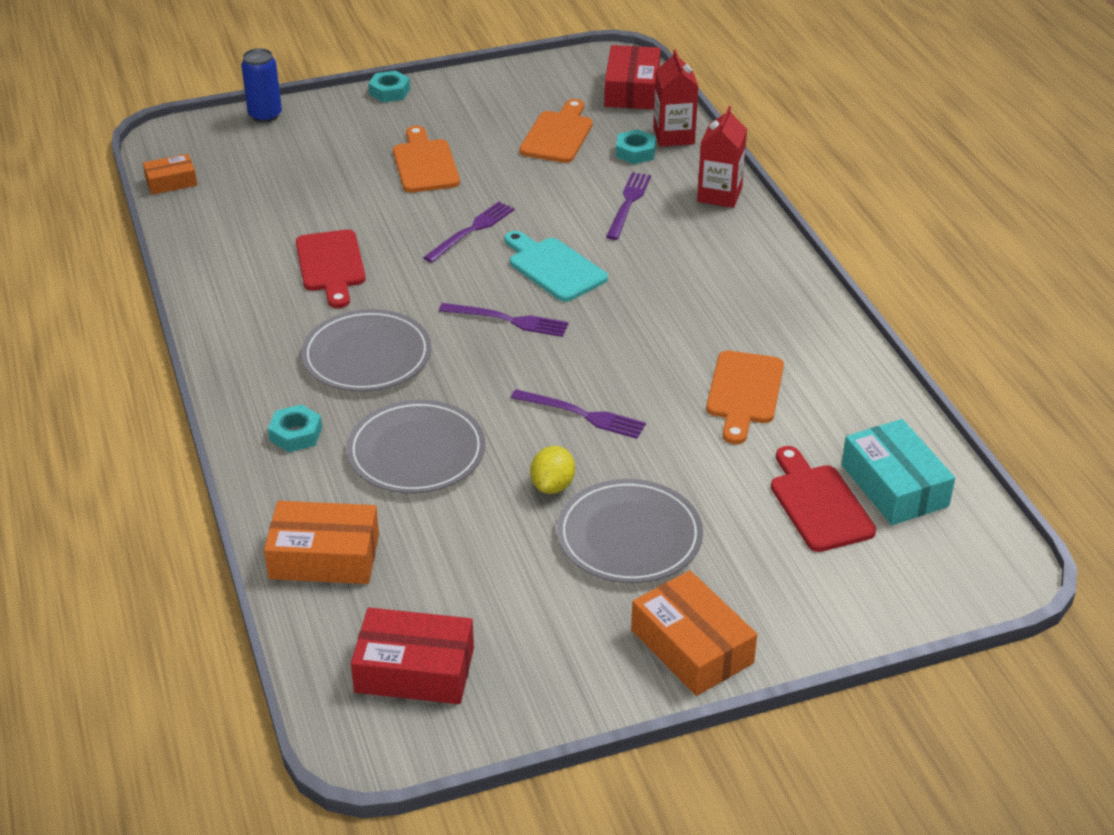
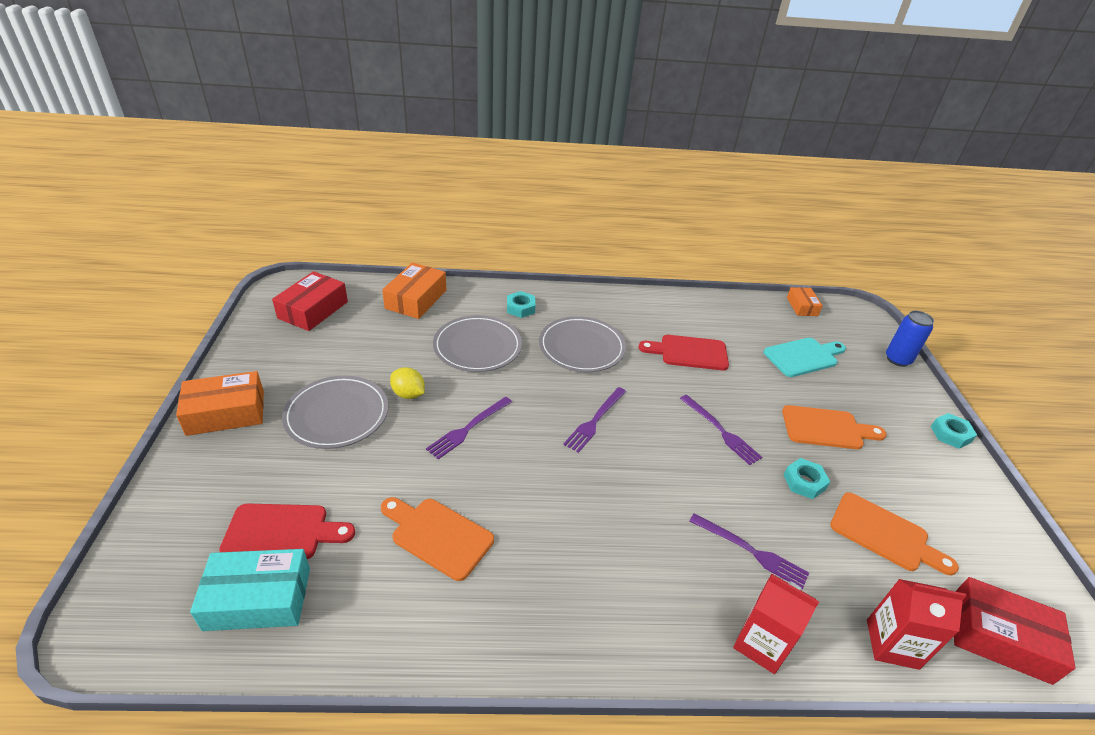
camera: 105 degrees right, 0 degrees up
turquoise cutting board [504,231,608,302] -> turquoise cutting board moved to [764,338,846,377]
turquoise nut [616,129,656,164] -> turquoise nut moved to [783,458,830,499]

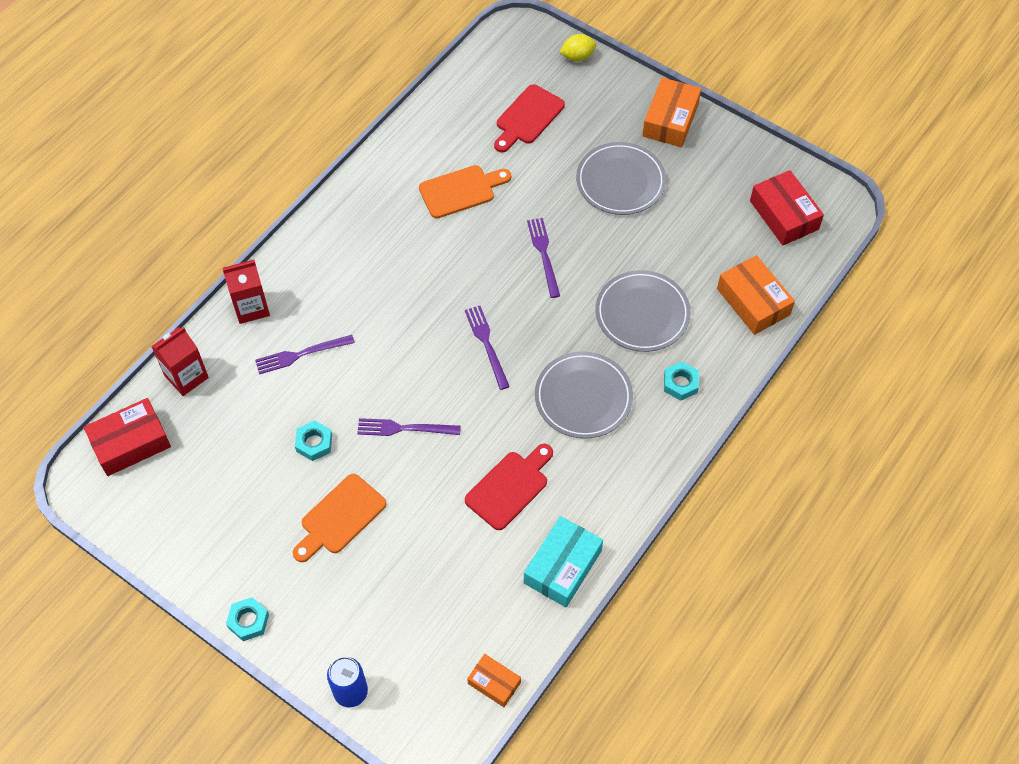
camera: 130 degrees right, 20 degrees up
turquoise box [190,549,310,631] -> turquoise box moved to [524,516,603,607]
yellow lemon [390,367,425,399] -> yellow lemon moved to [560,34,596,62]
turquoise cutting board [764,338,846,377] -> none
orange cutting board [830,492,959,575] -> none

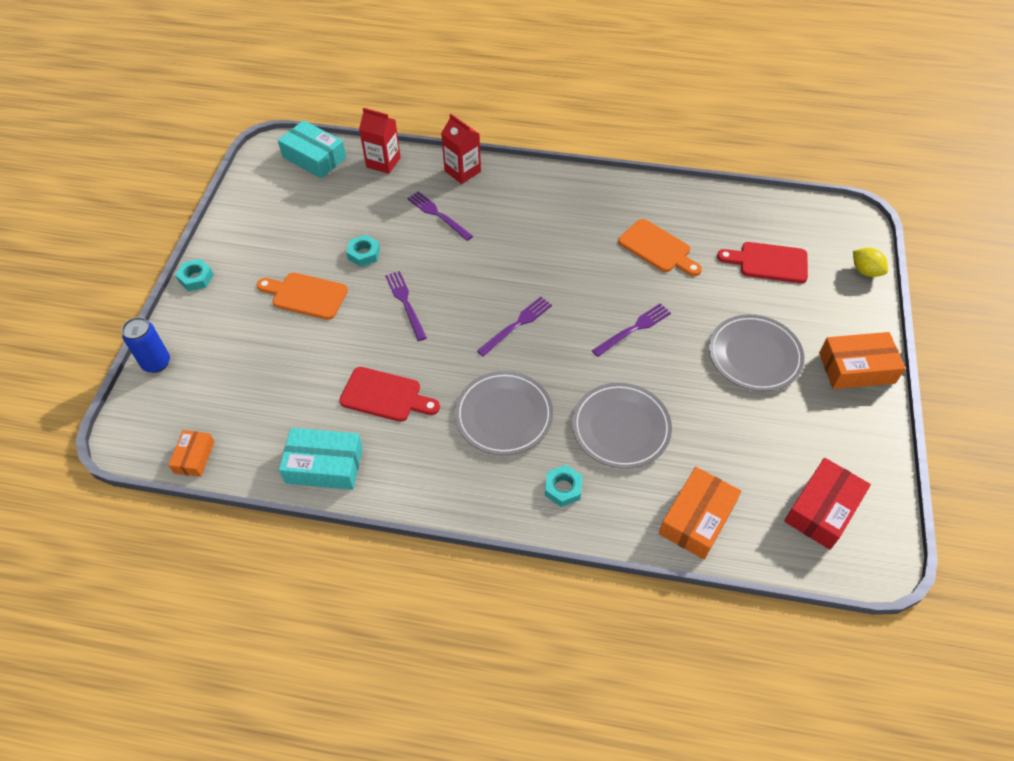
camera: 65 degrees right, 5 degrees down
red box [84,398,171,476] -> turquoise box [278,120,346,178]

